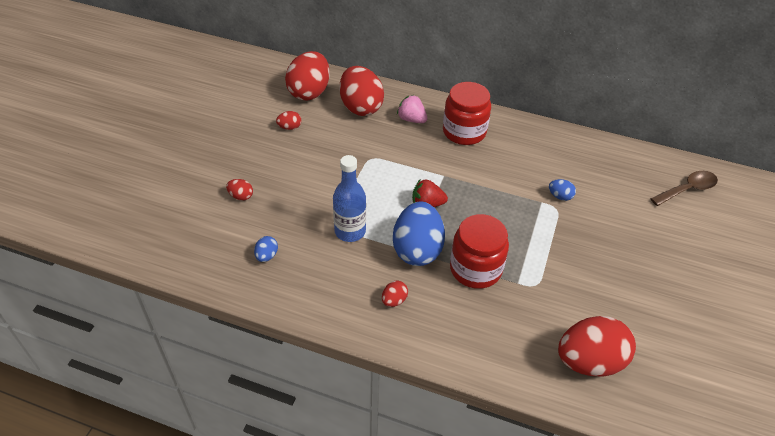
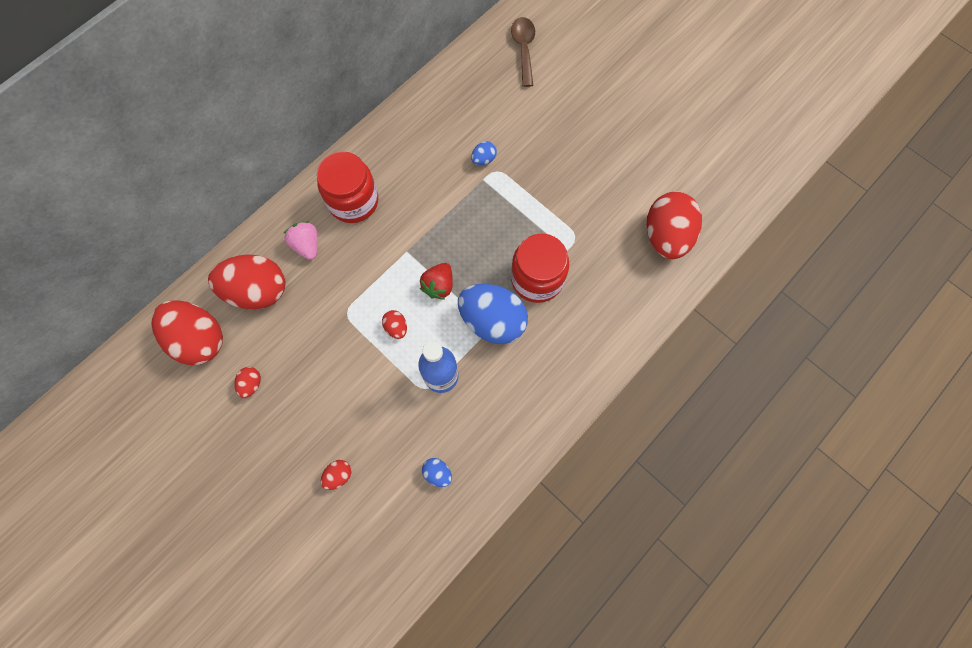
camera: 65 degrees left, 25 degrees up
red egg [382,281,408,307] -> red egg moved to [382,310,407,339]
pink strawberry [397,95,427,123] -> pink strawberry turned 90 degrees clockwise [283,221,318,260]

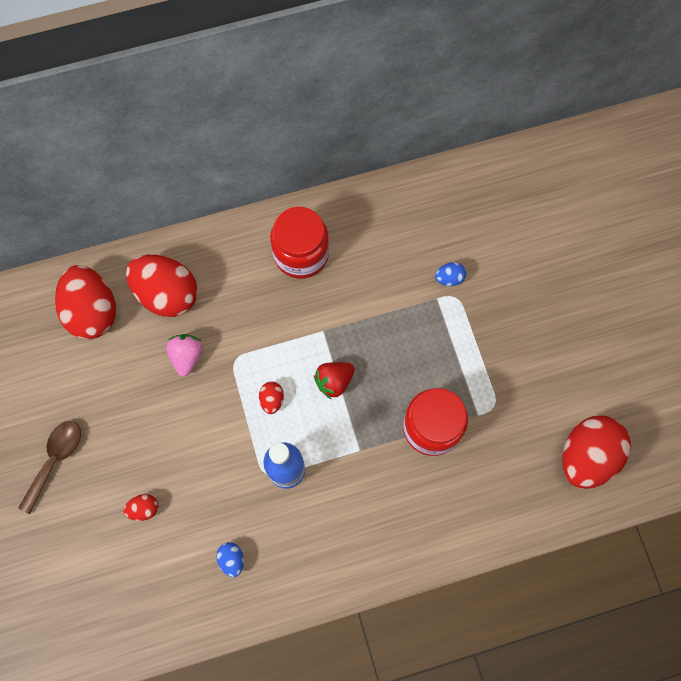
camera: 30 degrees right, 0 degrees up
red egg [234,367,261,398] -> none
pink strawberry [283,221,318,260] -> pink strawberry moved to [166,334,203,377]
blue egg [458,284,528,344] -> none
brown spoon [511,17,535,87] -> brown spoon moved to [18,421,81,514]

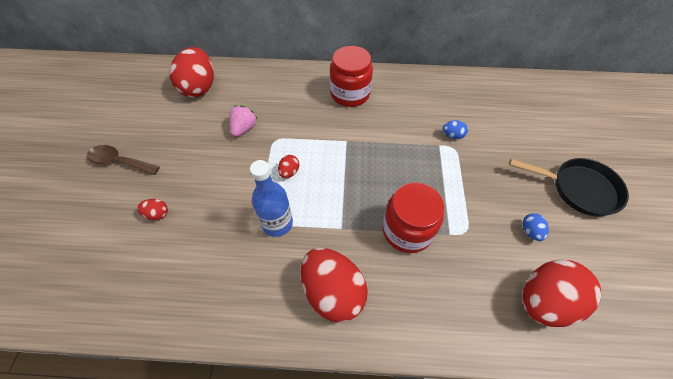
camera: 20 degrees right, 15 degrees down
brown spoon [18,421,81,514] -> brown spoon turned 120 degrees counterclockwise [87,145,160,175]
red egg [126,255,198,317] -> red egg moved to [301,248,368,323]
blue egg [216,542,244,577] -> blue egg moved to [522,213,549,241]
red strawberry [314,362,355,400] -> none
none -> black pan [509,158,629,216]

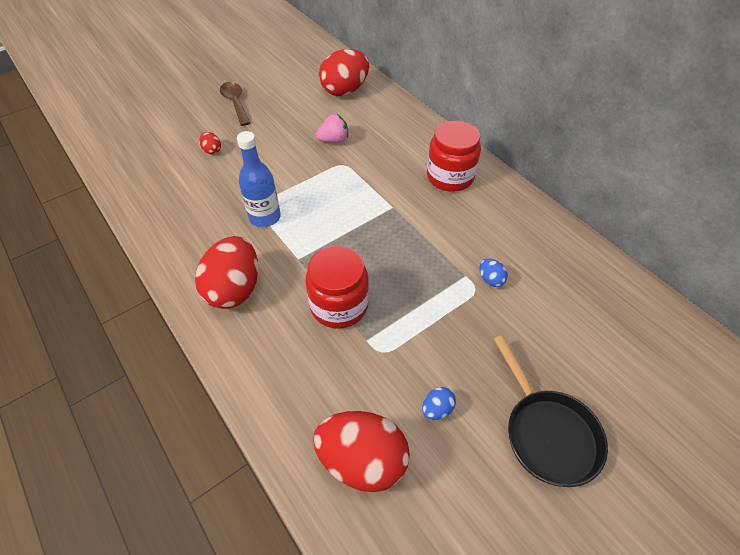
camera: 50 degrees right, 5 degrees down
red egg [278,155,299,178] -> none

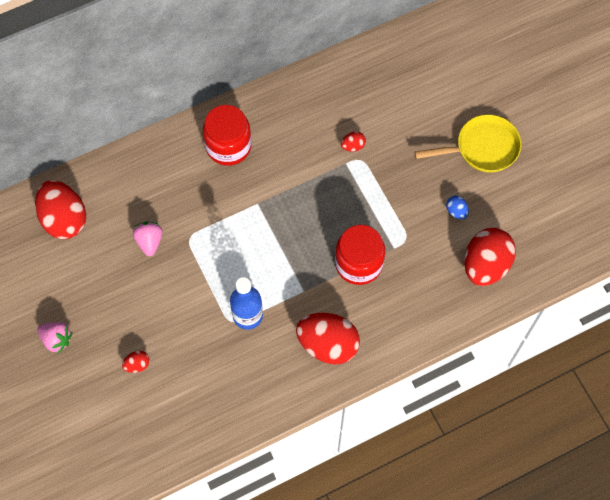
camera: 80 degrees left, 15 degrees up
brown spoon [220,82,250,126] -> pink strawberry [37,322,73,353]
blue egg [479,258,508,287] -> red egg [341,131,366,152]
black pan [493,335,608,487] -> yellow pan [414,114,521,173]

